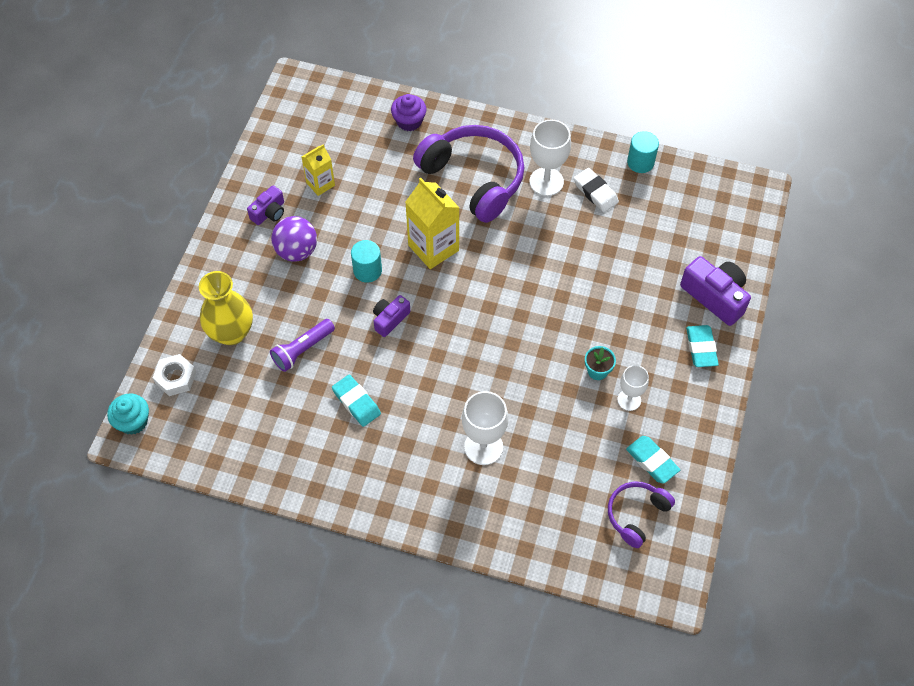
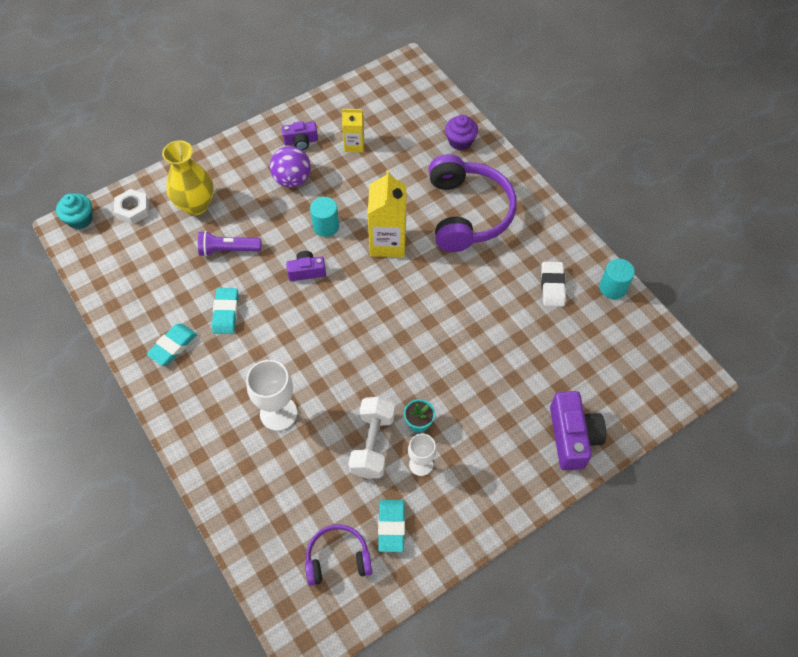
camera: 40 degrees right, 0 degrees up
white goblet [529,120,571,196] -> none
turquoise eraser [686,325,719,367] -> turquoise eraser moved to [147,323,197,366]
none -> white dumbbell [348,397,395,478]

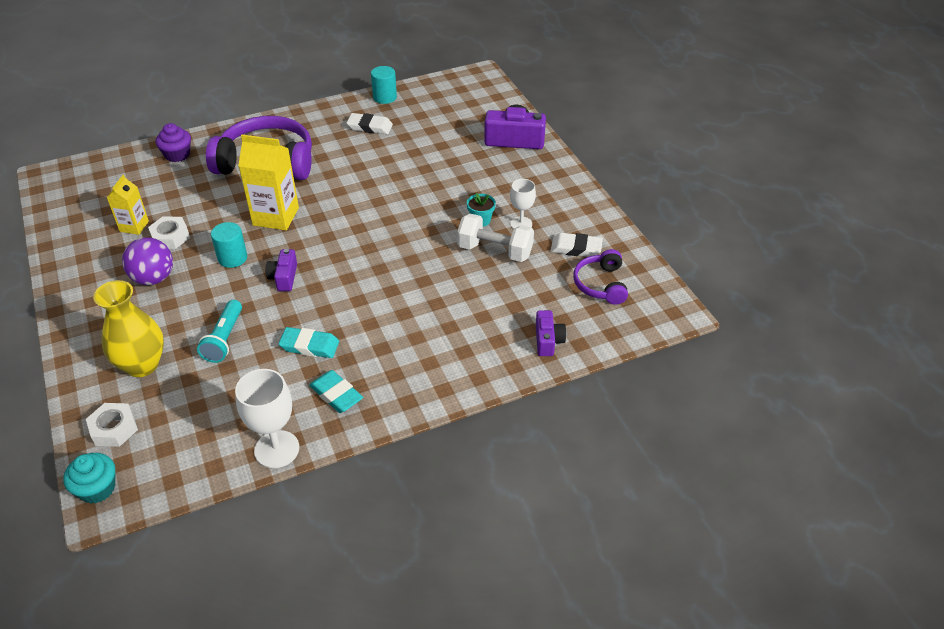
camera: 80 degrees left, 15 degrees down
purple flashlight [198,231,261,256] -> turquoise flashlight [197,300,242,363]
white goblet [246,360,297,431] -> white goblet moved to [235,369,299,468]
purple camera [282,121,318,150] -> purple camera moved to [536,310,566,356]
turquoise eraser [378,500,405,552] -> white eraser [551,233,603,257]
none -> white nut [148,216,190,249]

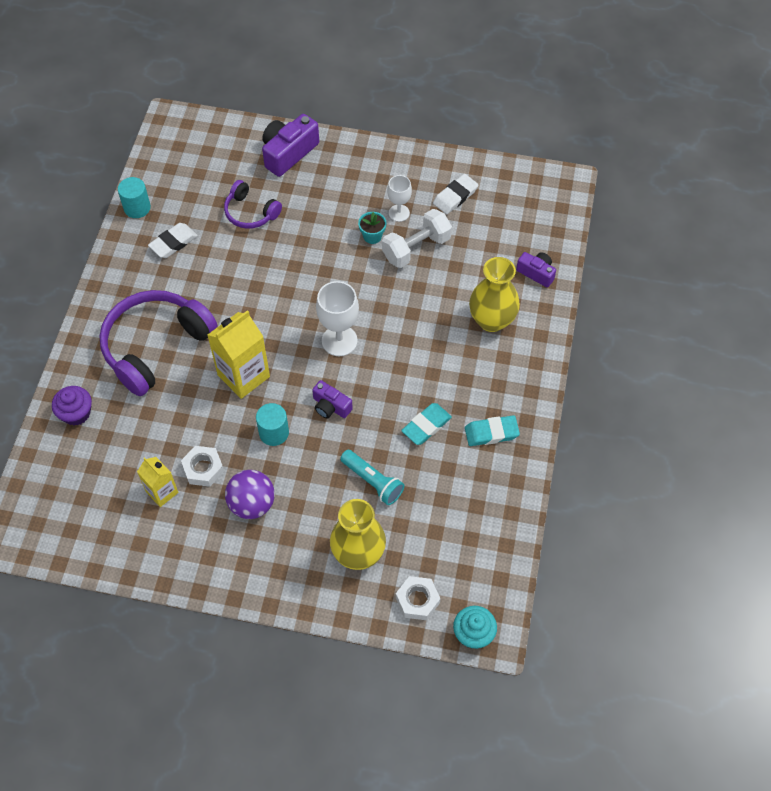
camera: 55 degrees left, 15 degrees up
white goblet [235,369,299,468] -> white goblet moved to [316,281,359,356]
purple headphones [573,249,628,305] -> purple headphones moved to [224,180,282,229]
none -> yellow vase [469,257,520,332]

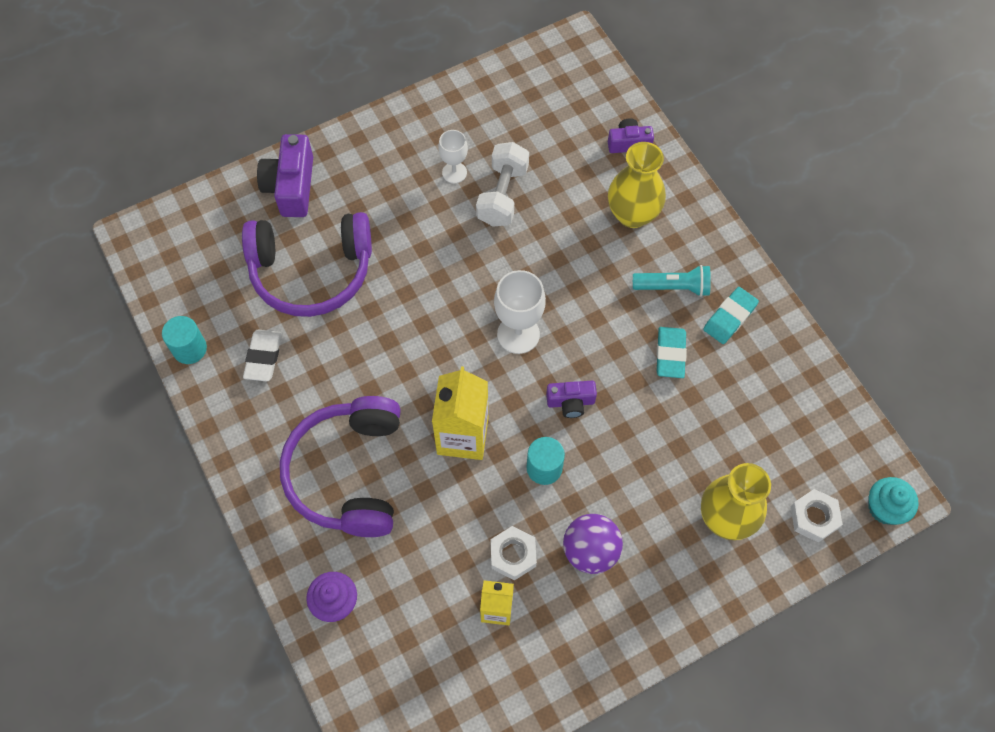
camera: 40 degrees left, 5 degrees up
purple headphones [224,180,282,229] -> purple headphones [242,212,372,317], size x1.89
turquoise flashlight [340,450,404,505] -> turquoise flashlight moved to [633,265,711,297]
turquoise flower pot [358,212,386,244] -> none
white eraser [433,174,478,214] -> none

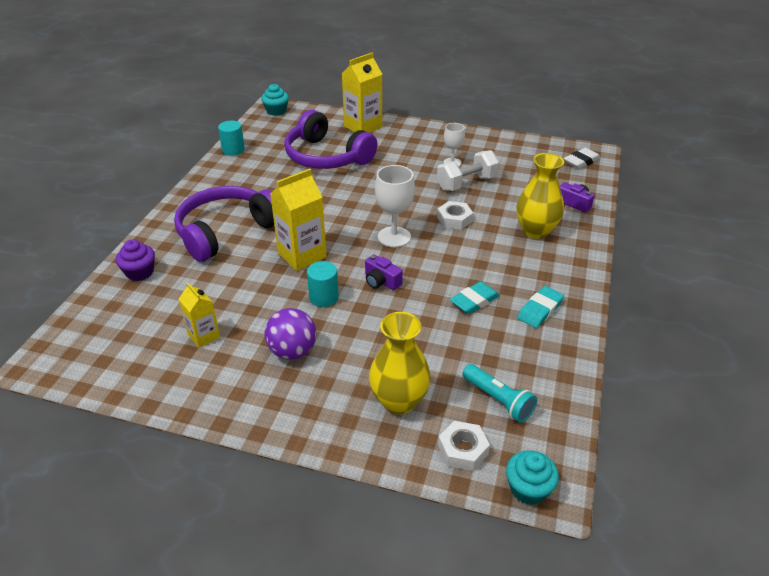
camera: 45 degrees right, 25 degrees down
white eraser [243,330,282,382] -> white eraser moved to [563,148,601,169]
purple camera [257,134,313,217] -> yellow carton [342,52,382,133]
white nut [490,526,537,581] -> white nut moved to [437,201,473,230]
turquoise flashlight [633,265,711,297] -> turquoise flashlight moved to [462,364,537,423]
turquoise eraser [703,287,759,344] -> turquoise eraser turned 45 degrees counterclockwise [517,286,564,328]
none -> turquoise cupcake [261,84,289,116]

